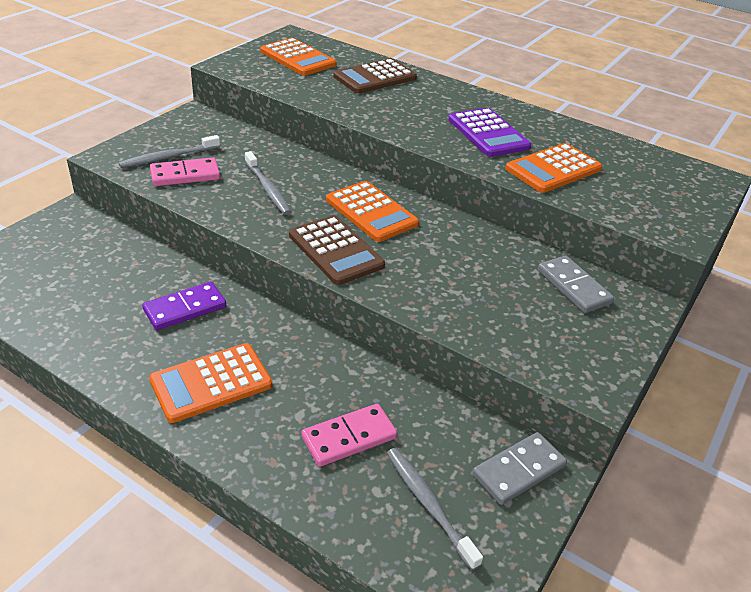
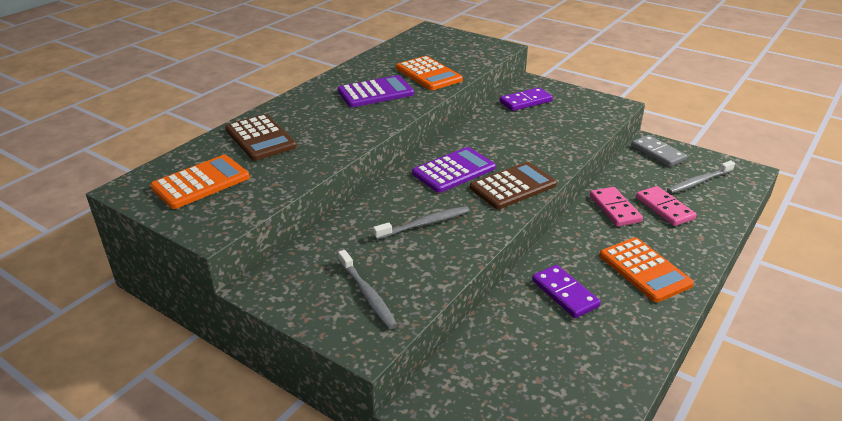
camera: 85 degrees left, 5 degrees down
pink domino [150,157,220,186] -> pink domino moved to [590,187,643,227]
orange calculator [326,181,419,242] -> purple calculator [412,147,496,193]
grey domino [538,255,614,313] -> purple domino [500,87,553,111]

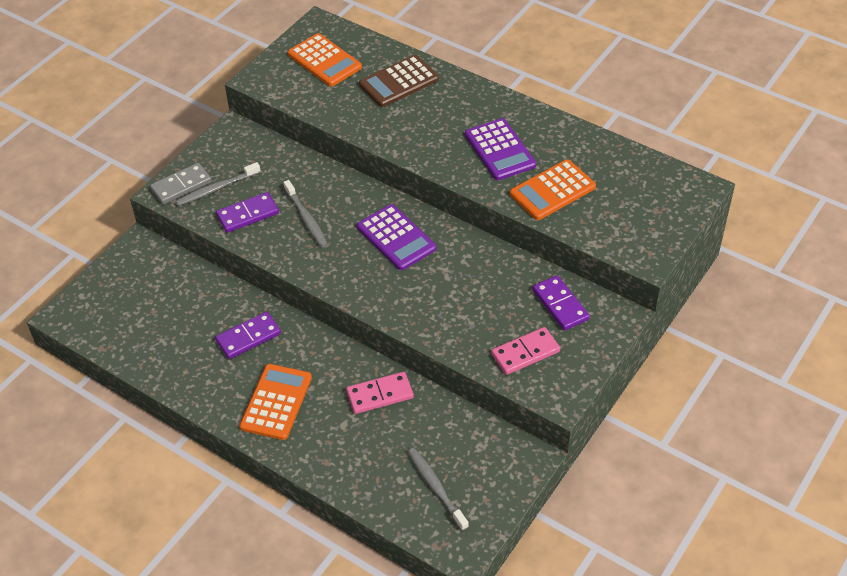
camera: 90 degrees right, 15 degrees up
brown calculator [470,162,557,209] -> none
orange calculator [599,237,694,302] -> orange calculator turned 135 degrees clockwise [240,364,312,440]
grey domino [631,135,687,167] -> grey domino moved to [150,163,212,205]
pink domino [636,186,697,226] -> pink domino moved to [491,327,560,375]
none -> purple domino [216,192,279,233]

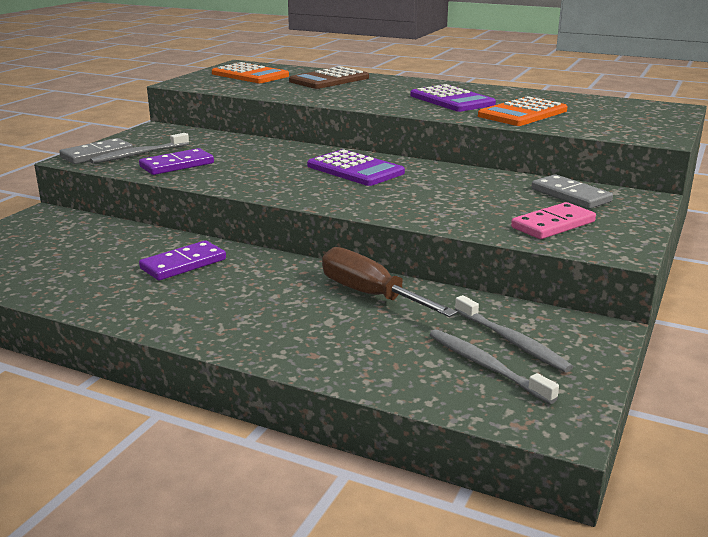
camera: 10 degrees left, 25 degrees down
orange calculator [240,364,312,440] -> none
grey toothbrush [283,180,328,248] -> grey toothbrush moved to [455,295,573,373]
pink domino [346,372,414,414] -> brown screwdriver [322,247,457,317]
purple domino [532,275,590,331] -> grey domino [532,174,613,209]

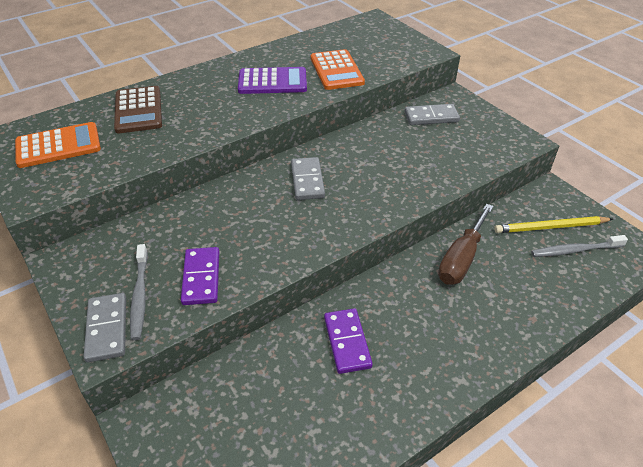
camera: 60 degrees left, 20 degrees up
purple calculator [307,150,405,186] -> grey domino [291,157,325,200]
brown screwdriver [322,247,457,317] -> brown screwdriver turned 45 degrees counterclockwise [438,204,494,285]
grey toothbrush [455,295,573,373] -> yellow pencil [494,216,613,233]
pink domino [511,202,596,239] -> none

